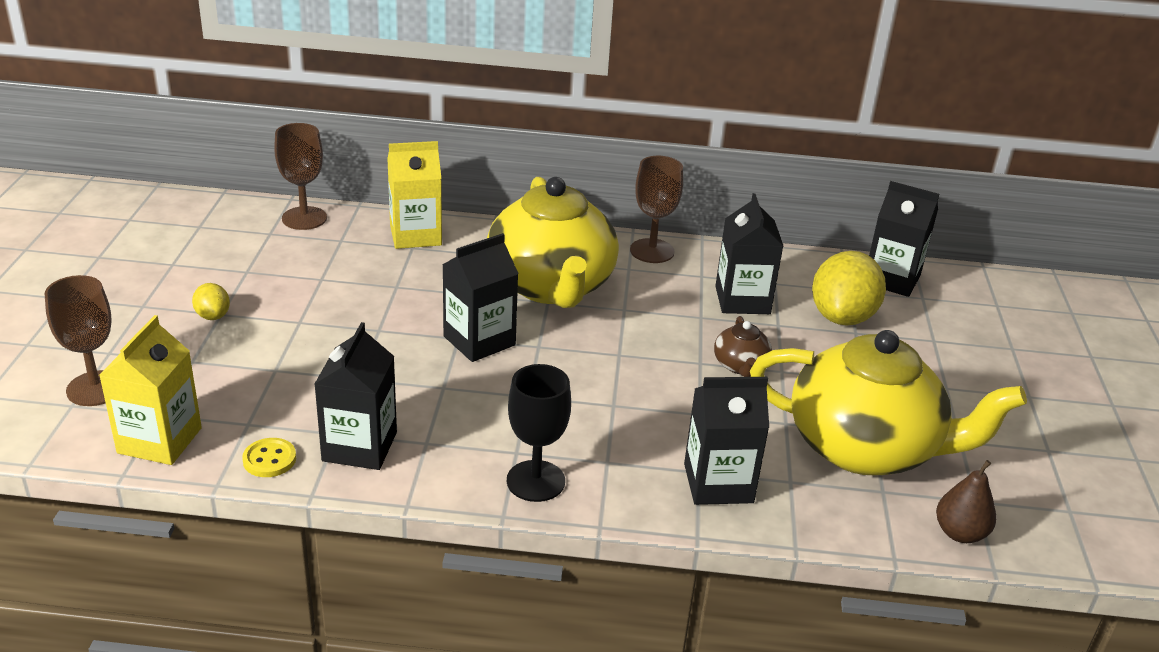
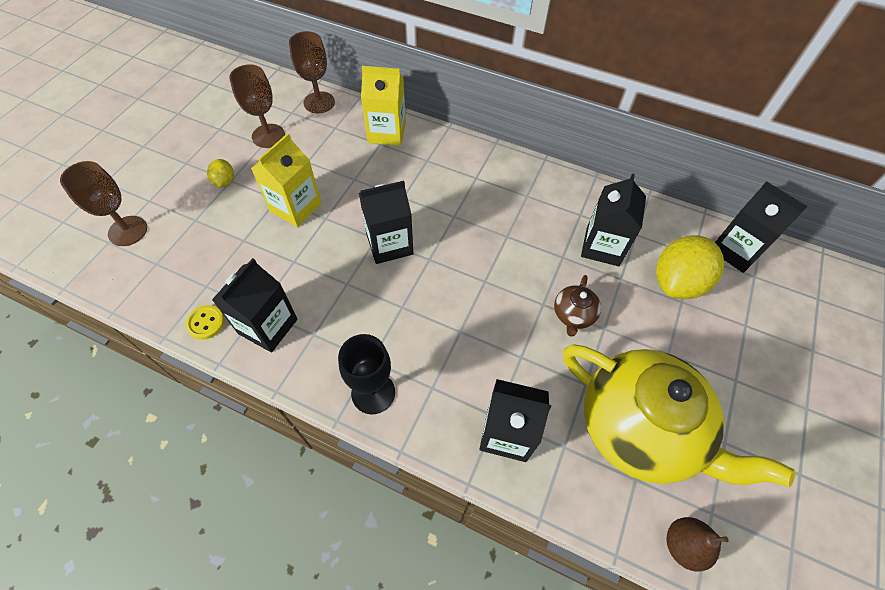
camera: 20 degrees right, 25 degrees up
yellow carton [99,315,202,465] -> yellow carton moved to [251,133,321,227]
yellow teapot [487,177,619,308] -> none
brown goblet [630,156,683,263] -> brown goblet moved to [229,64,285,148]

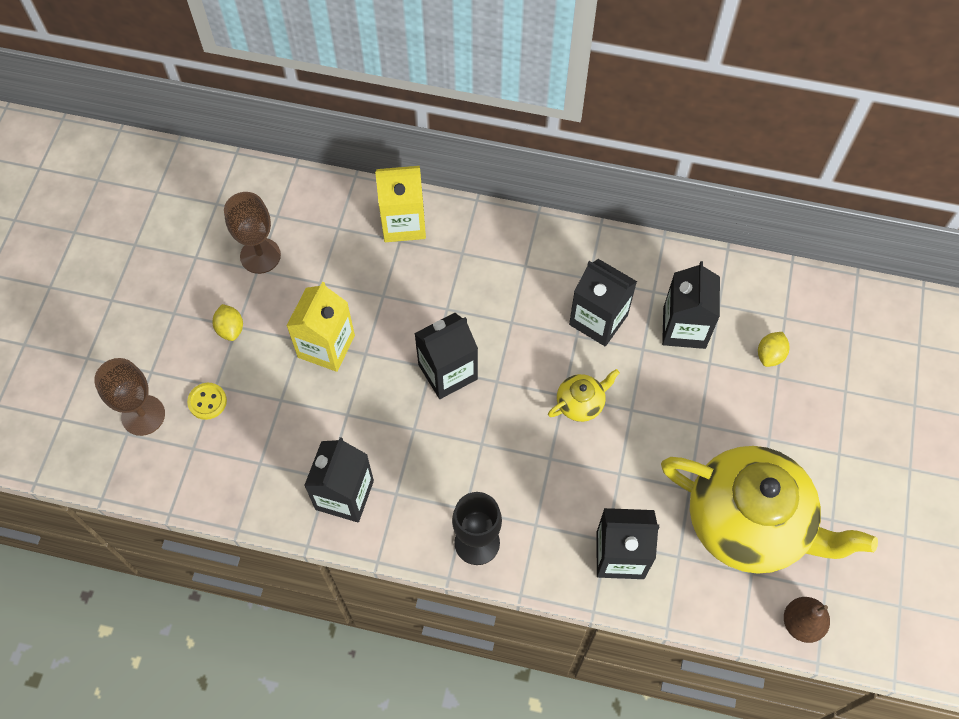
camera: 10 degrees left, 5 degrees up
yellow button [185,305,225,340] -> yellow button moved to [187,383,227,420]
brown goblet [289,31,335,113] -> none
brown teapot [554,275,601,337] -> none
yellow lemon [656,236,724,299] -> yellow lemon [758,332,789,367], size x0.48
black carton [715,181,808,273] -> black carton moved to [569,259,637,346]
none -> yellow teapot [548,369,620,422]

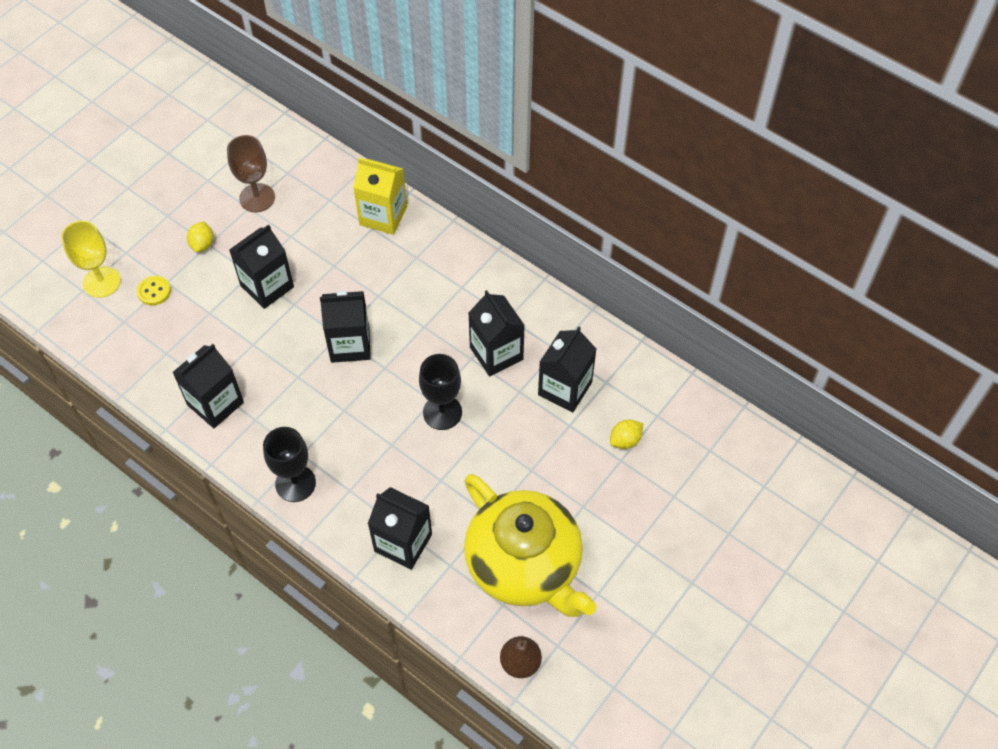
camera: 25 degrees right, 5 degrees down
brown goblet [94,358,165,436] -> yellow goblet [61,221,121,298]
yellow carton [286,282,355,372] -> black carton [229,224,294,309]
yellow teapot [548,369,620,422] -> black goblet [419,354,462,430]

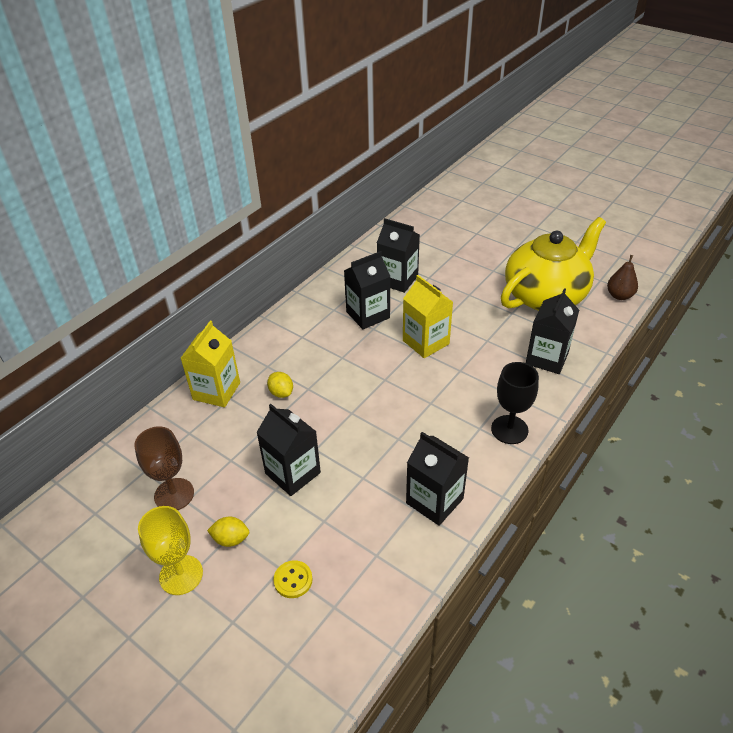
camera: 90 degrees left, 15 degrees down
yellow goblet [61,221,121,298] -> yellow goblet moved to [138,506,203,595]
black carton [320,291,371,363] -> none
black goblet [419,354,462,430] -> yellow carton [403,275,453,358]
yellow lemon [610,420,643,449] -> yellow lemon moved to [267,372,293,398]

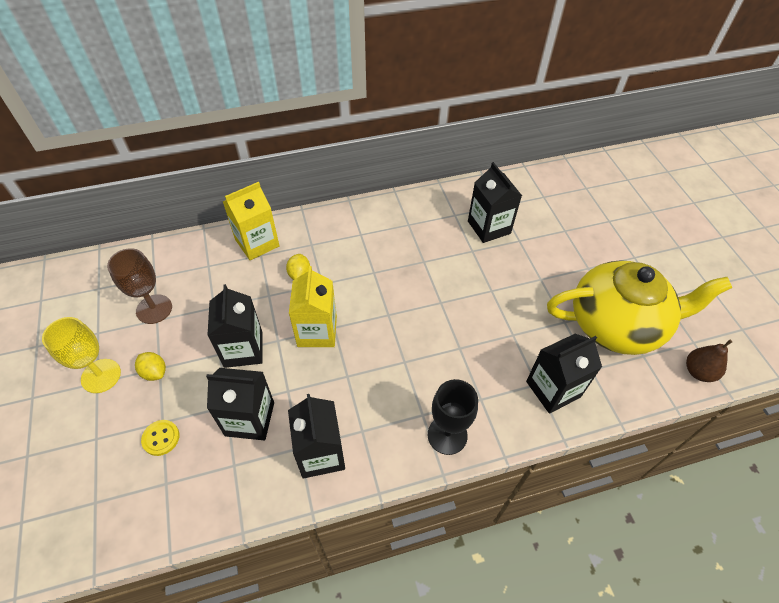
camera: 35 degrees right, 10 degrees up
black carton [344,251,391,329] -> black carton moved to [206,368,274,440]
yellow carton [403,275,453,358] -> yellow carton moved to [289,266,337,347]

